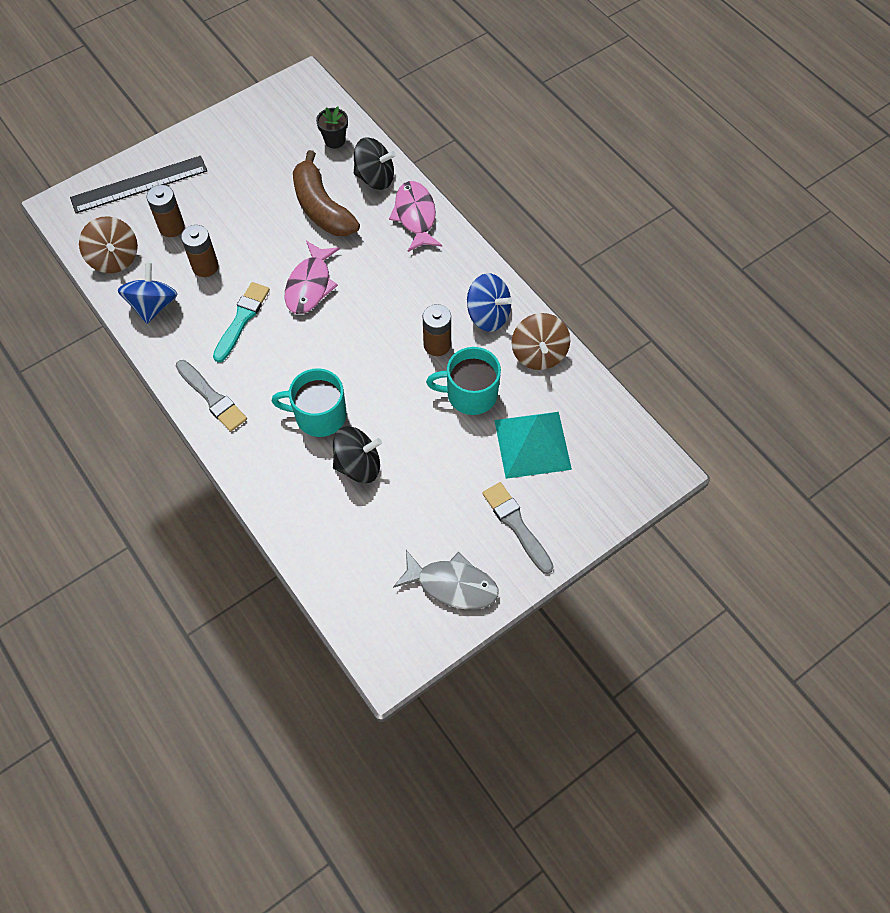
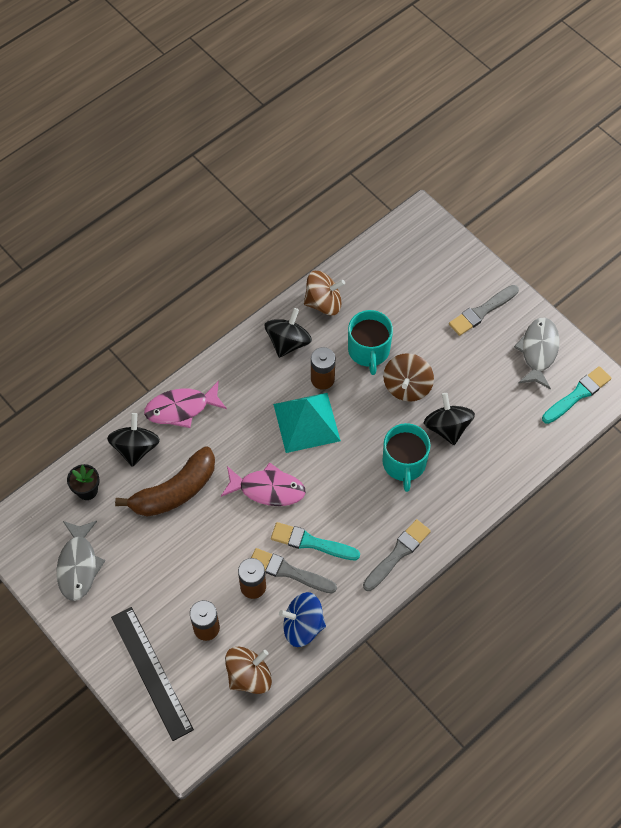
camera: 95 degrees left, 0 degrees up
blue spinning top [467,273,512,332] -> black spinning top [265,308,312,358]
turquoise pyramid [494,412,572,479] -> turquoise pyramid moved to [273,393,341,453]
none -> grey fish [57,521,105,601]
none -> grey brush [251,548,337,594]
none -> brown spinning top [383,353,434,402]
none -> turquoise brush [542,366,611,424]

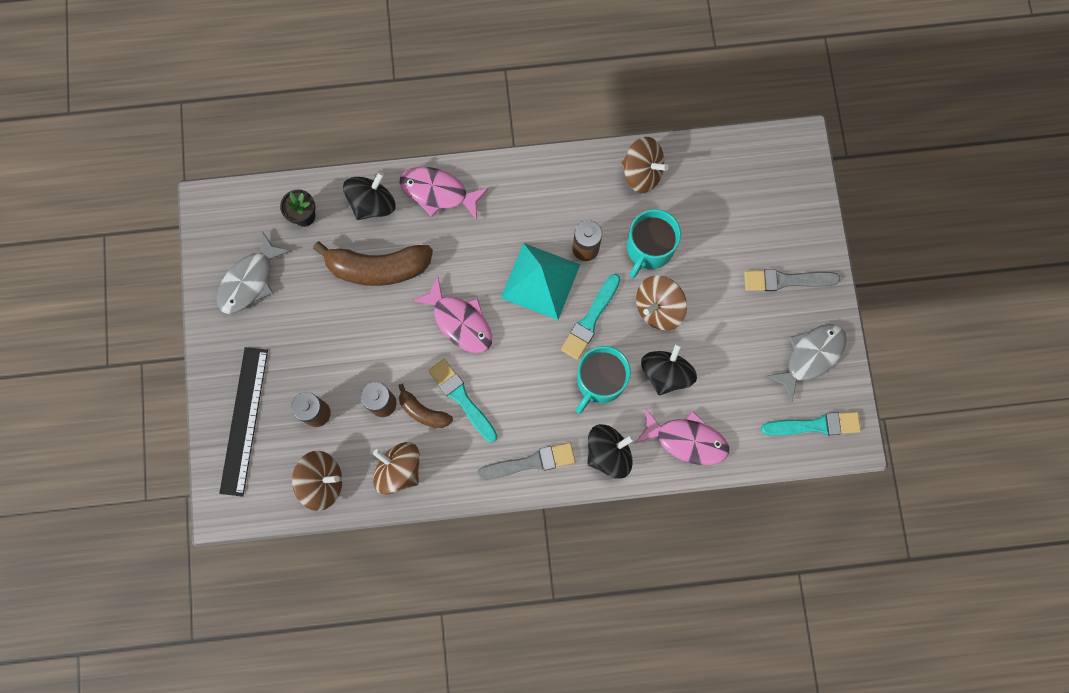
camera: 35 degrees right, 15 degrees up
grey brush [251,548,337,594] -> brown banana [398,384,453,428]
black spinning top [265,308,312,358] -> black spinning top moved to [587,424,635,479]
blue spinning top [279,592,326,647] -> brown spinning top [373,442,420,495]
none -> turquoise brush [561,274,621,360]
none -> pink fish [635,408,729,465]

